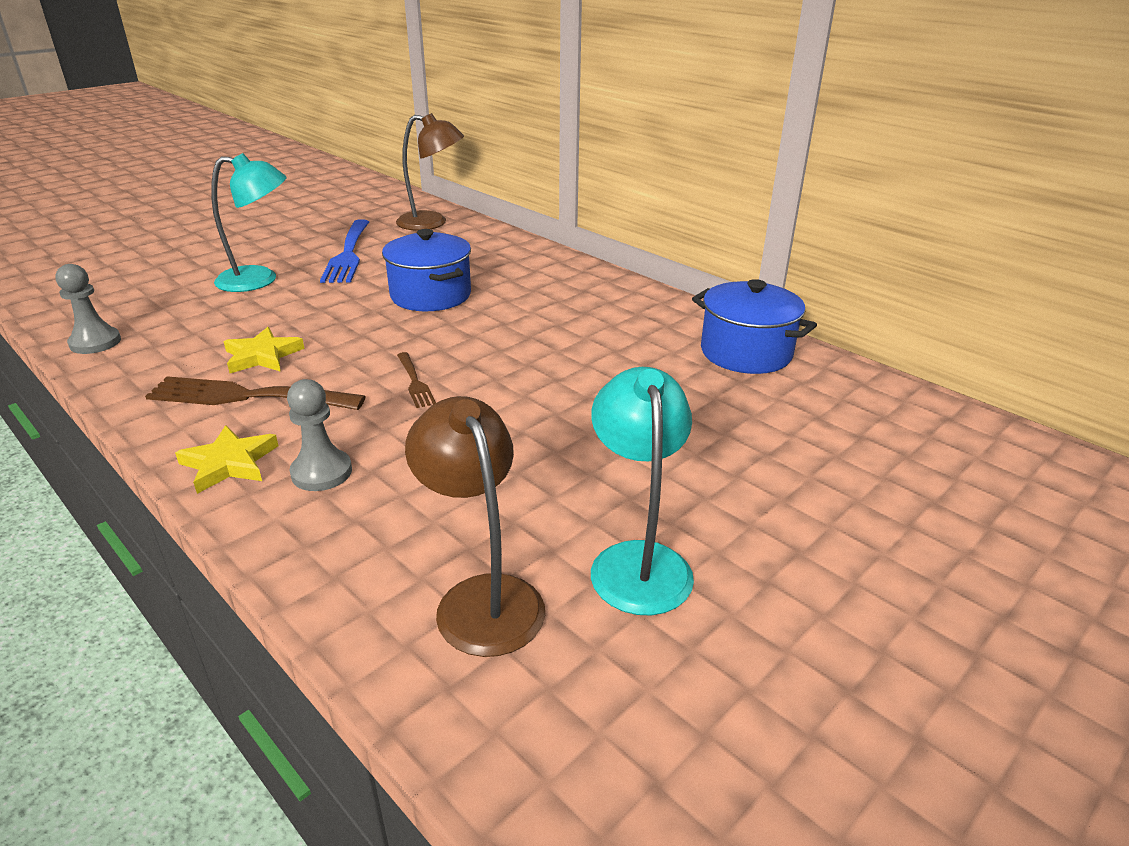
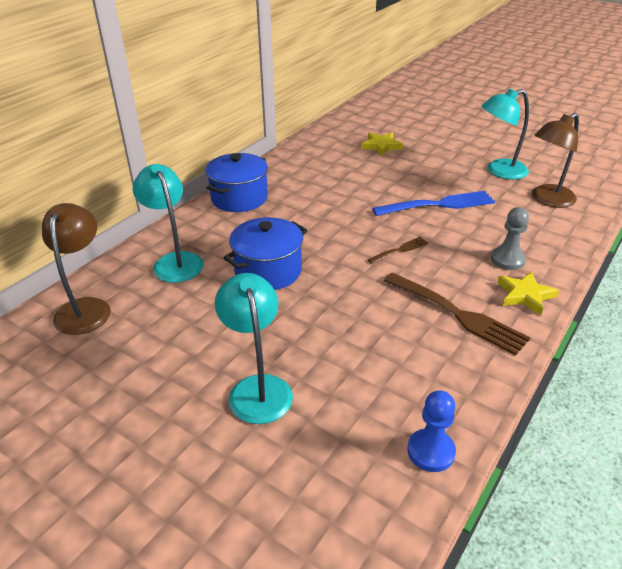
camera: 100 degrees left, 5 degrees up
grey pawn [55,264,121,354] -> blue pawn [407,390,456,472]
brown fork [145,376,366,410] -> brown fork turned 45 degrees counterclockwise [384,273,530,355]
yellow star [223,327,305,373] -> yellow star moved to [361,132,403,156]
blue fork [320,219,369,283] -> blue fork moved to [372,191,495,216]
blue pot [692,279,817,374] -> blue pot moved to [206,153,268,212]
none -> turquoise lamp [133,164,204,283]

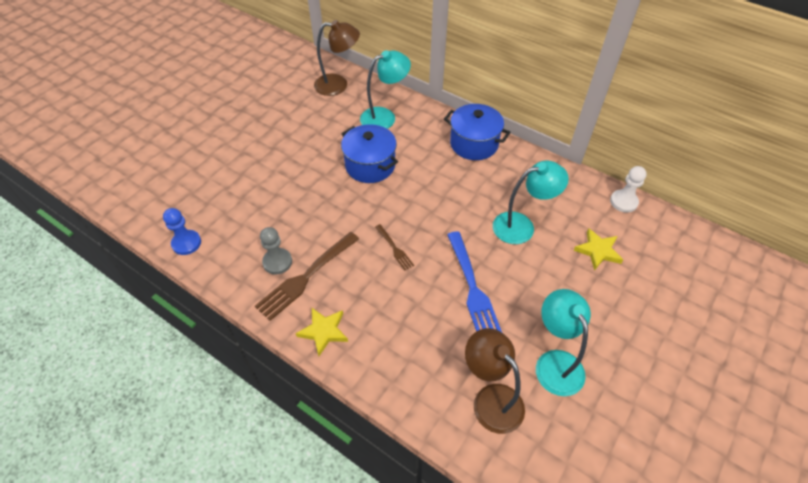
camera: 90 degrees right, 15 degrees up
turquoise lamp [215,273,293,424] -> turquoise lamp moved to [493,160,569,244]
grey pawn [491,207,529,270] -> grey pawn moved to [260,227,292,275]
none -> white pawn [610,166,647,213]

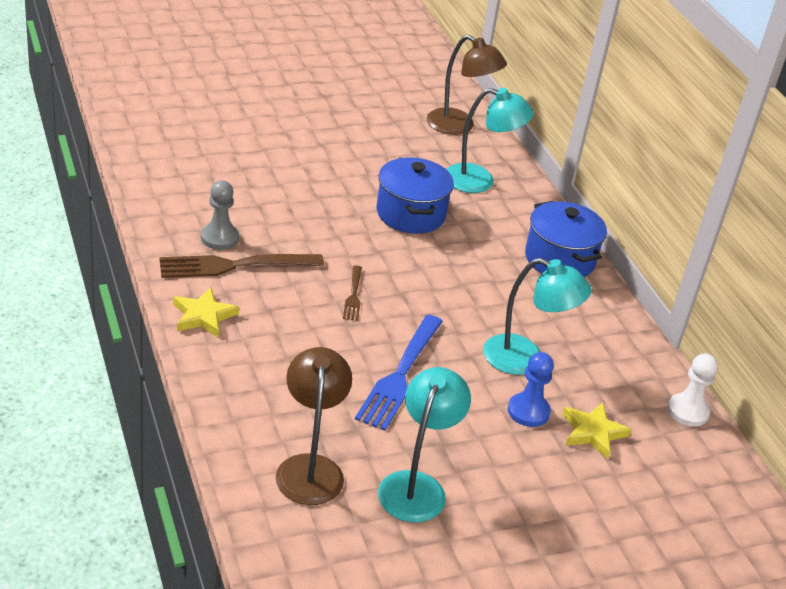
camera: 30 degrees right, 15 degrees down
blue pawn [163,208,201,255] -> blue pawn moved to [508,352,554,427]

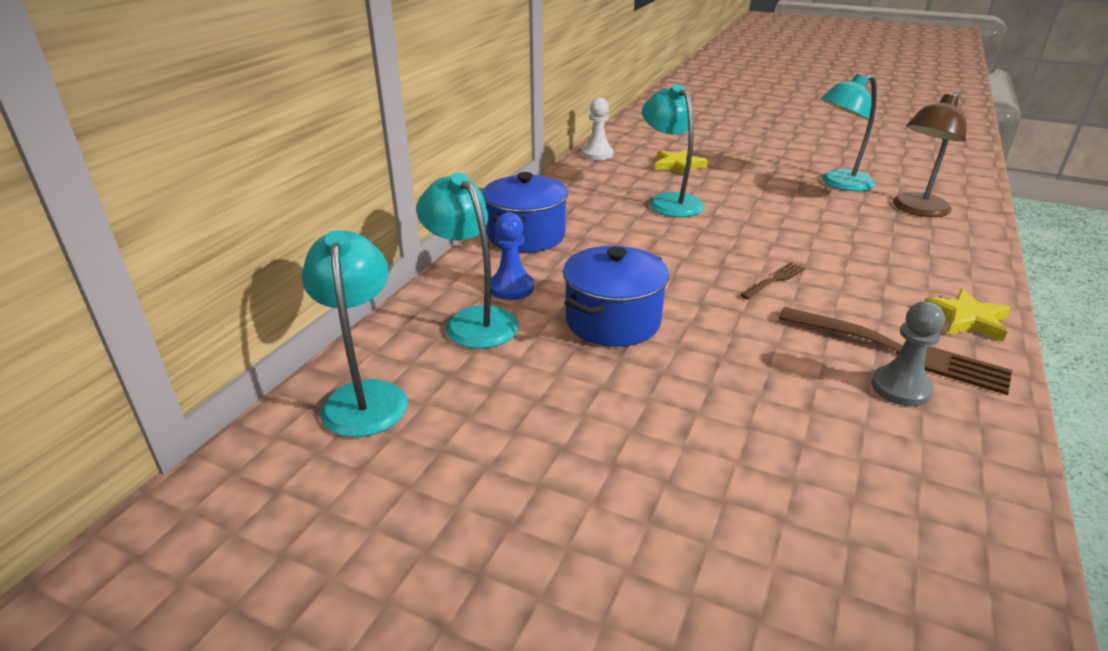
camera: 130 degrees left, 5 degrees down
blue fork [355,315,443,431] -> none
brown lamp [427,35,507,135] -> turquoise lamp [302,230,408,437]
blue pawn [508,352,554,427] -> blue pawn moved to [491,212,534,300]

